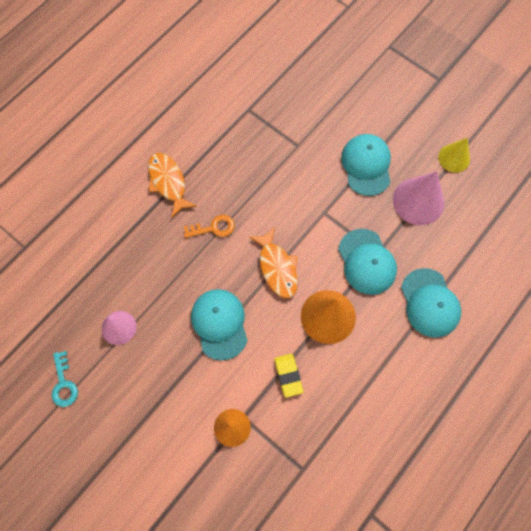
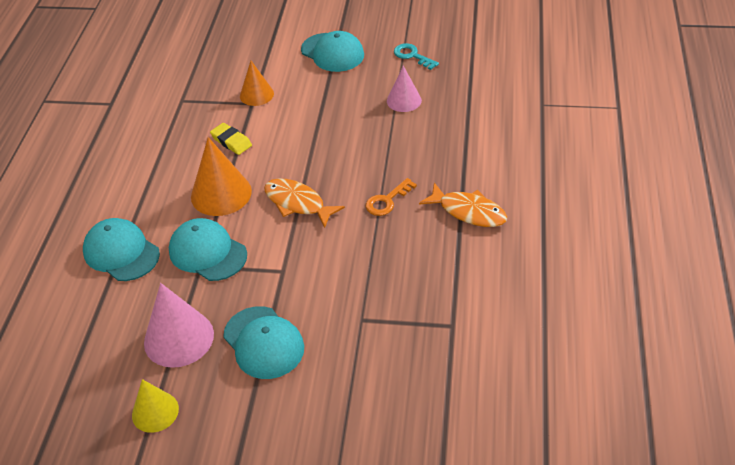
camera: 150 degrees right, 25 degrees down
turquoise cap [191,289,248,361] -> turquoise cap moved to [301,31,364,72]

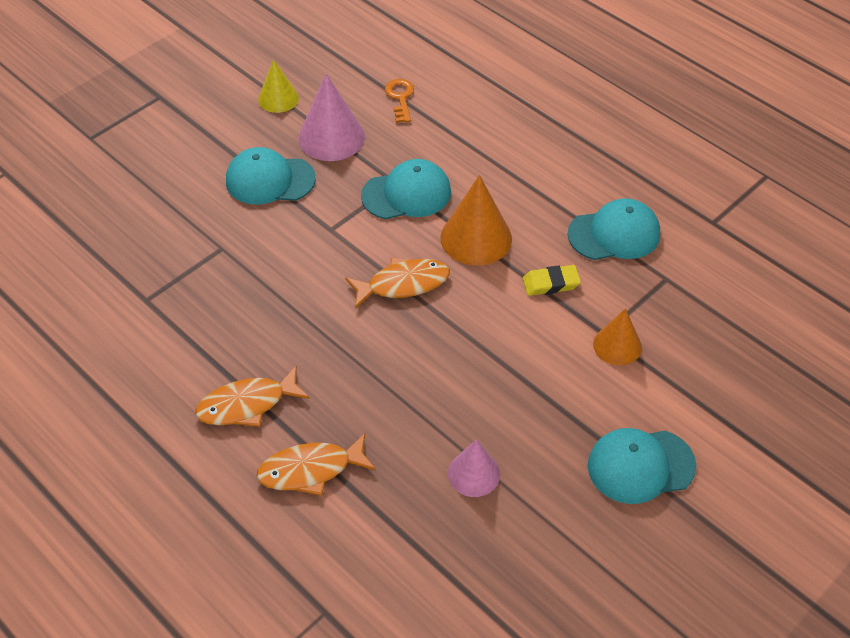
camera: 125 degrees right, 5 degrees up
turquoise cap [83,218,160,281] -> turquoise cap moved to [567,198,660,260]
orange key [366,178,417,216] -> orange key moved to [385,79,414,123]
turquoise key [394,43,439,70] -> none
none -> orange fish [256,433,376,496]

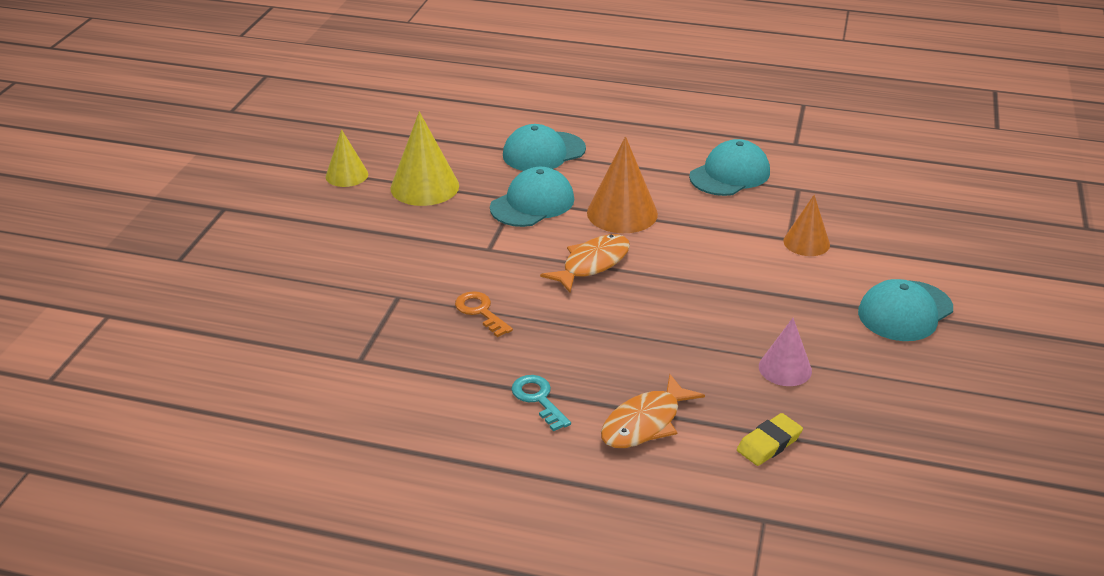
camera: 30 degrees left, 15 degrees down
orange fish [195,366,310,427] -> turquoise key [511,375,571,431]
turquoise cap [226,147,316,205] -> turquoise cap moved to [503,124,586,171]
pink cone [298,73,365,161] -> yellow cone [390,112,459,206]
orange key [385,79,414,123] -> orange key moved to [455,291,513,337]
yellow eraser [523,265,581,296] -> yellow eraser moved to [737,413,803,466]

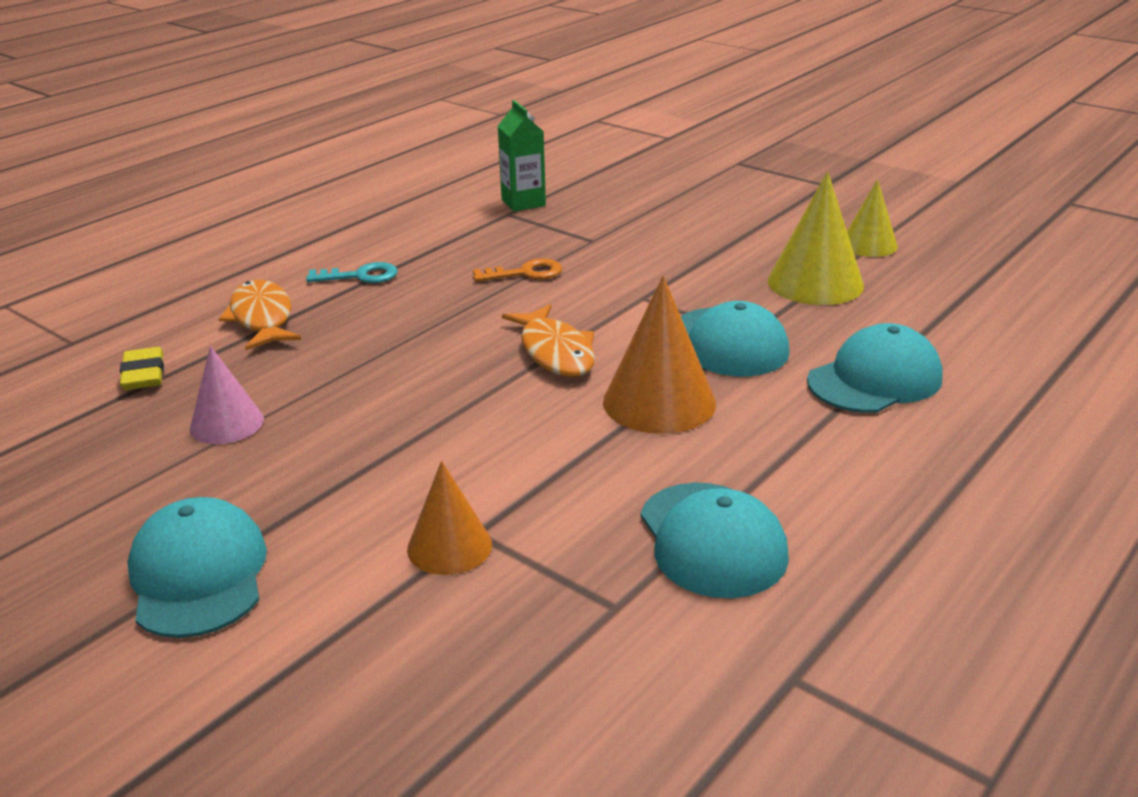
camera: 115 degrees right, 5 degrees down
turquoise cap [503,124,586,171] -> turquoise cap turned 60 degrees clockwise [807,323,943,413]
none -> green carton [498,100,546,212]

